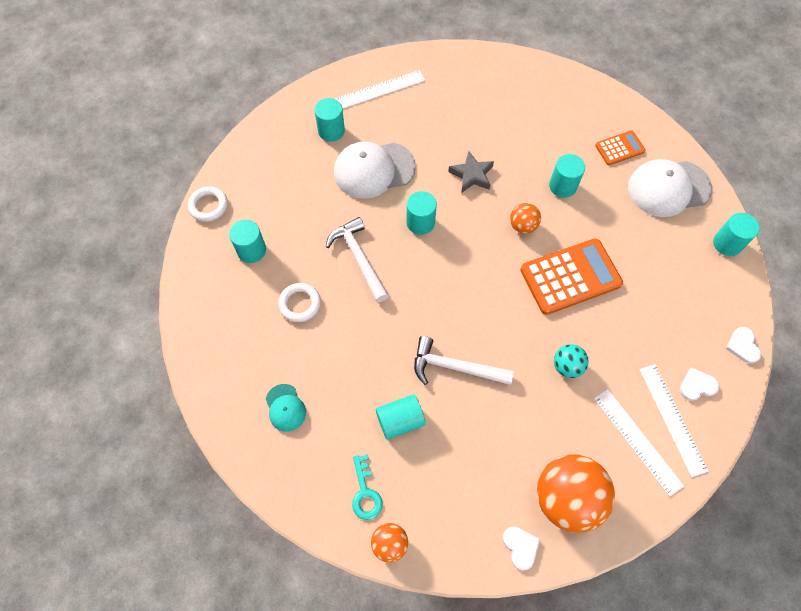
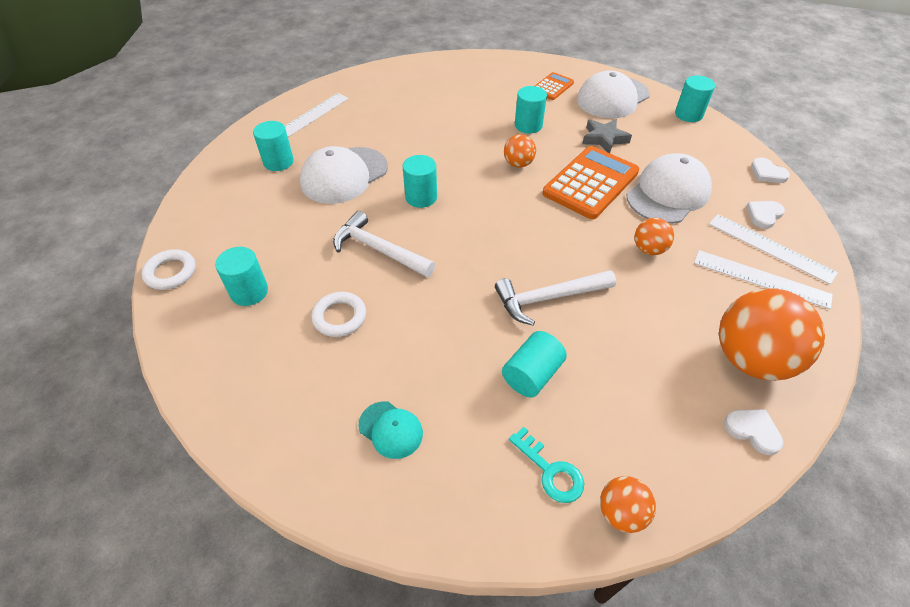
camera: 30 degrees left, 15 degrees down
grey star [448,151,494,192] -> grey star moved to [582,119,632,153]
turquoise ball [554,344,589,378] -> orange ball [634,218,674,255]
none -> white cap [626,153,712,224]

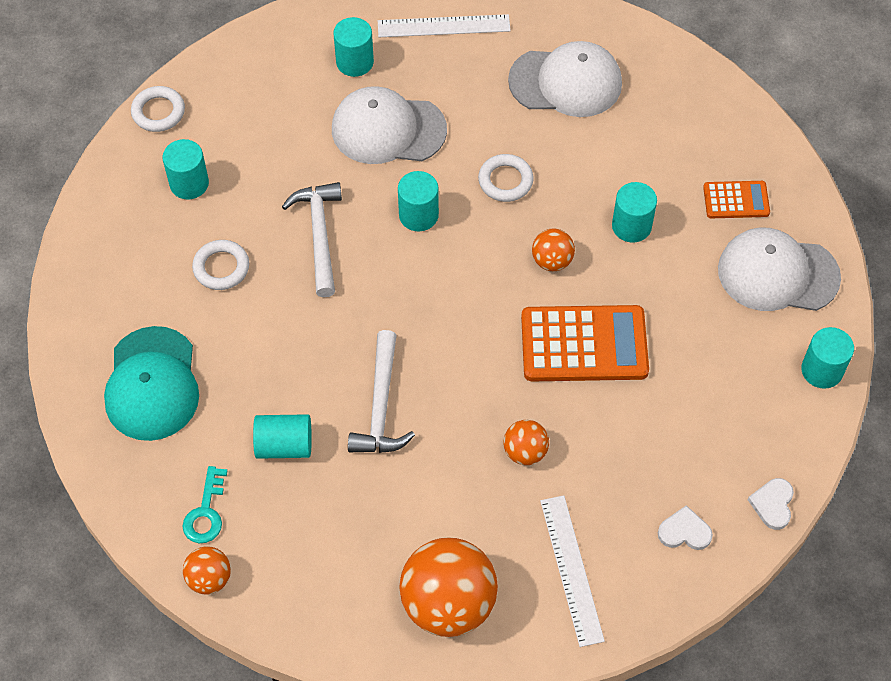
camera: 50 degrees right, 10 degrees up
turquoise cap [358,401,423,459] -> turquoise cap [104,326,199,441], size x1.94
white hammer [495,270,616,326] -> white hammer turned 120 degrees counterclockwise [348,330,415,453]
grey star [582,119,632,153] -> none
white cap [626,153,712,224] -> white cap moved to [508,41,622,117]
white ruler [709,214,838,285] -> none
white heart [724,409,784,455] -> none
none -> white ring [478,154,534,202]

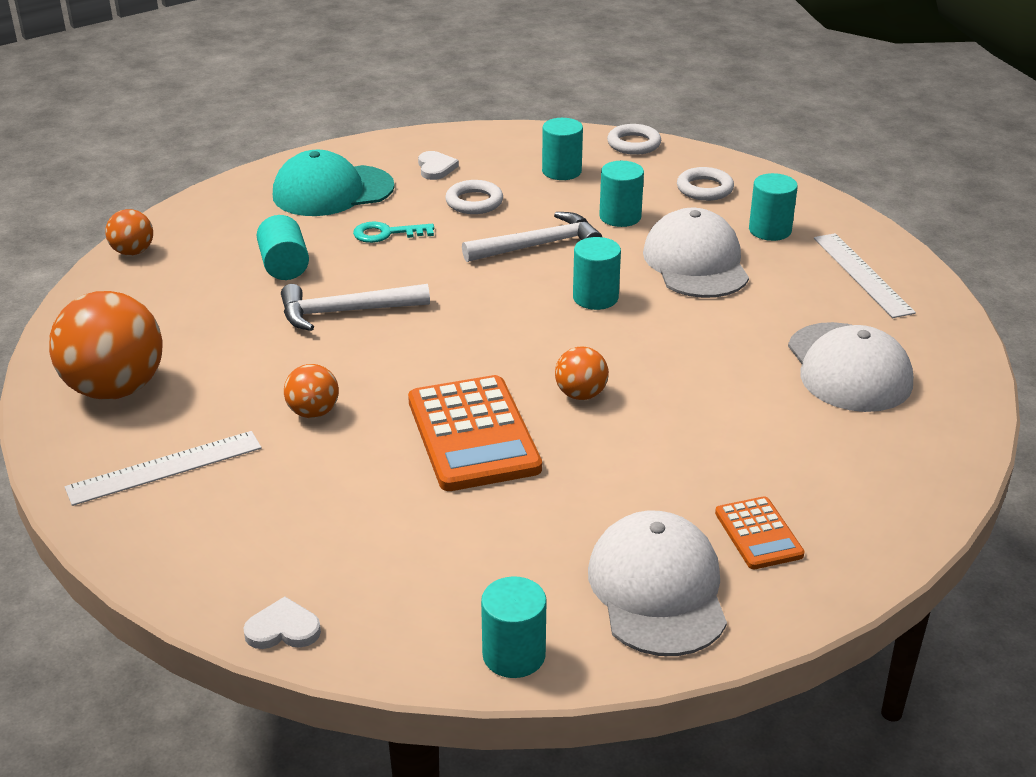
camera: 75 degrees right, 25 degrees down
turquoise key [182,466,227,543] -> turquoise key moved to [353,221,434,243]
white ring [478,154,534,202] -> white ring moved to [677,167,734,201]
turquoise cylinder [612,182,657,243] -> turquoise cylinder moved to [599,161,644,227]
white heart [658,505,713,550] -> white heart moved to [418,151,459,180]

